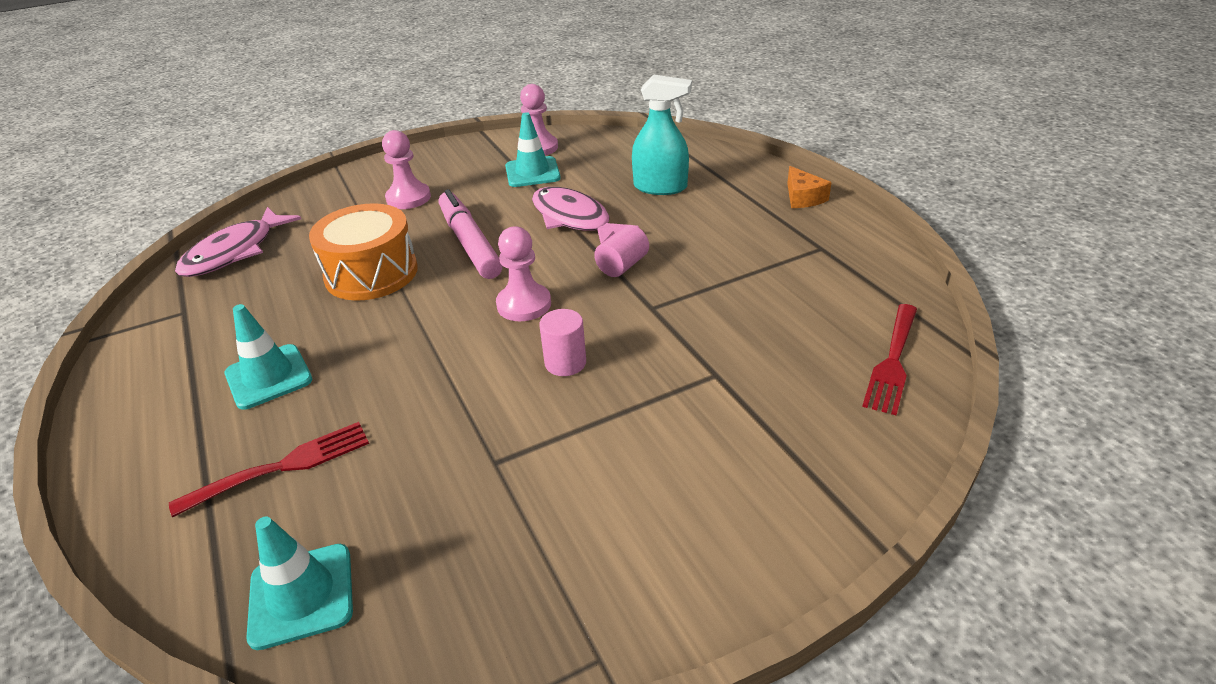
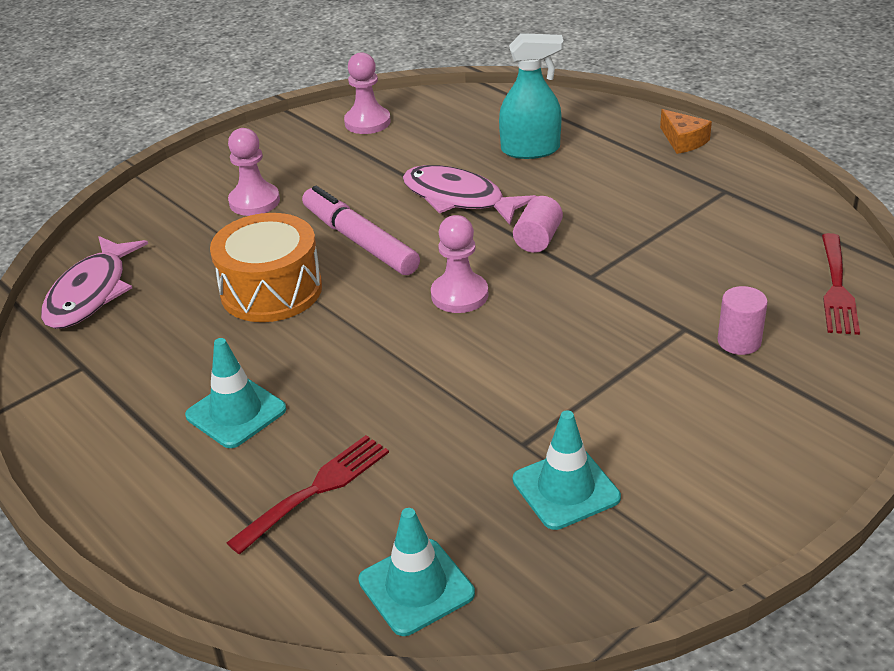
camera: 15 degrees left, 0 degrees up
turquoise traffic cone [505,112,561,187] -> turquoise traffic cone moved to [513,410,621,530]
pink cylinder [539,309,586,376] -> pink cylinder moved to [718,286,768,355]

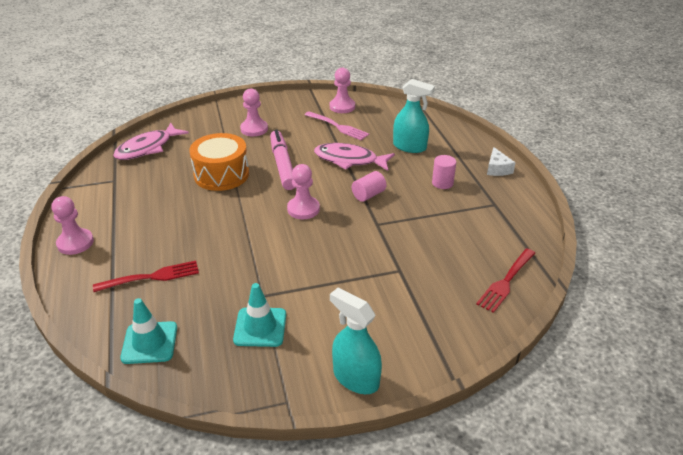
camera: 25 degrees right, 0 degrees up
turquoise traffic cone [185,338,286,448] -> none
pink fish [403,165,537,225] -> pink fish turned 45 degrees counterclockwise [314,143,395,171]
orange cheese [660,109,712,154] -> white cheese [487,147,515,176]
pink cylinder [718,286,768,355] -> pink cylinder moved to [432,155,456,189]
none -> pink pawn [51,196,94,255]
none -> pink fork [305,111,369,140]
none -> turquoise spray bottle [330,288,382,394]

